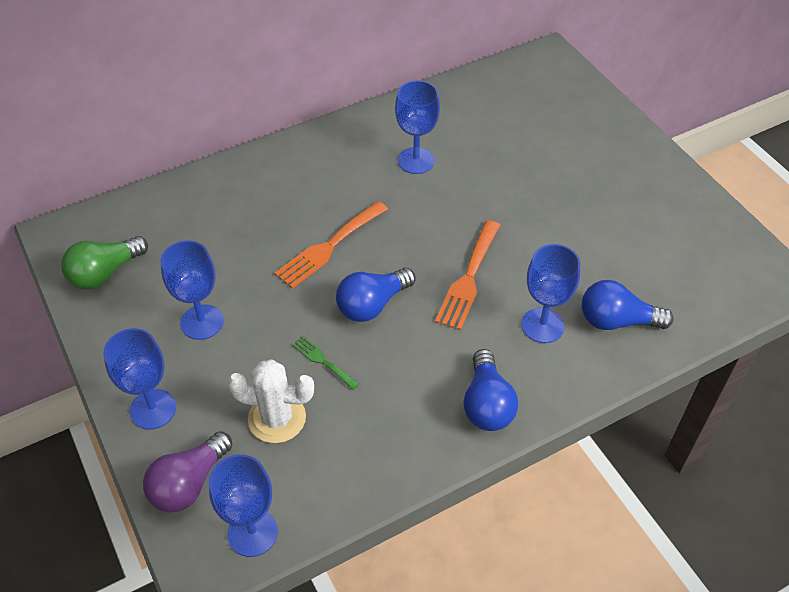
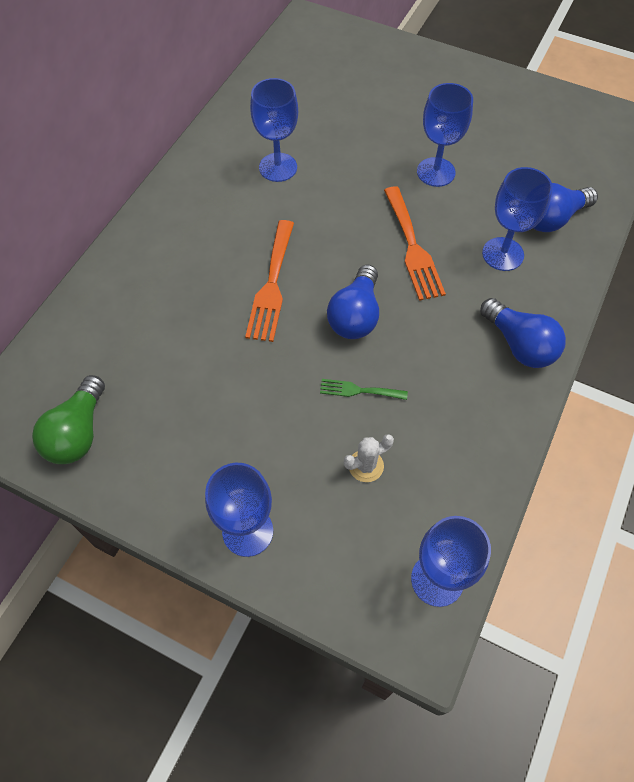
camera: 35 degrees left, 10 degrees up
purple light bulb [143,431,232,513] -> none
blue goblet [161,241,224,340] -> blue goblet moved to [417,83,473,187]
white cactus [227,359,314,443] -> white cactus [344,434,394,482], size x0.58

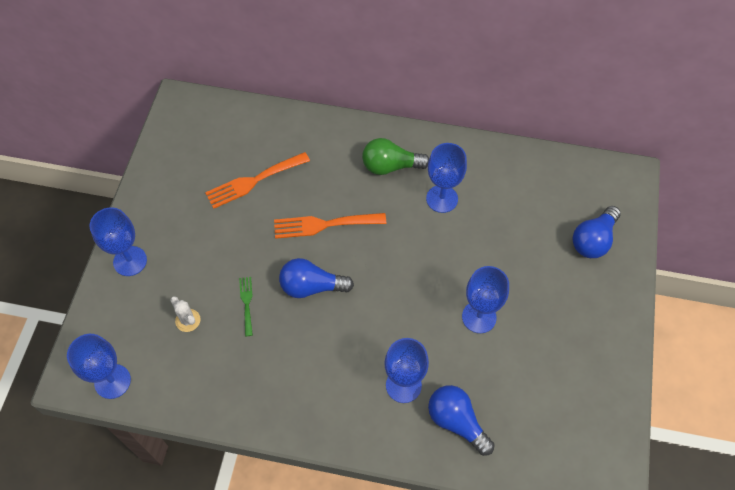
camera: 75 degrees right, 0 degrees up
green light bulb [32,375,105,464] -> green light bulb moved to [362,138,429,175]
orange fork [384,186,446,301] -> orange fork moved to [205,152,310,209]
blue light bulb [480,298,566,368] -> blue light bulb moved to [573,206,621,258]

